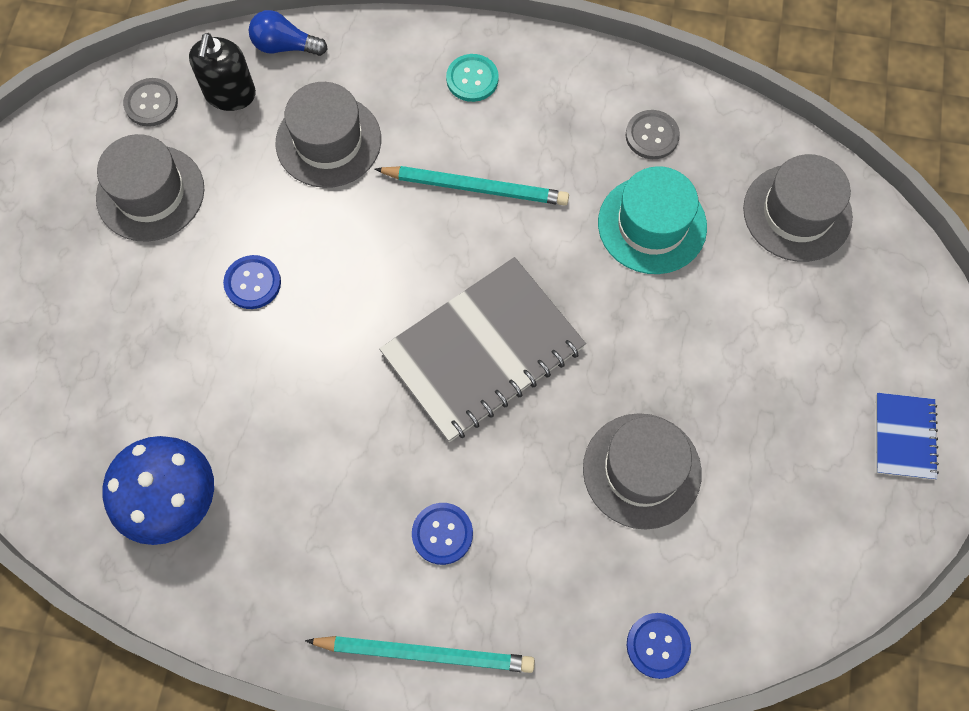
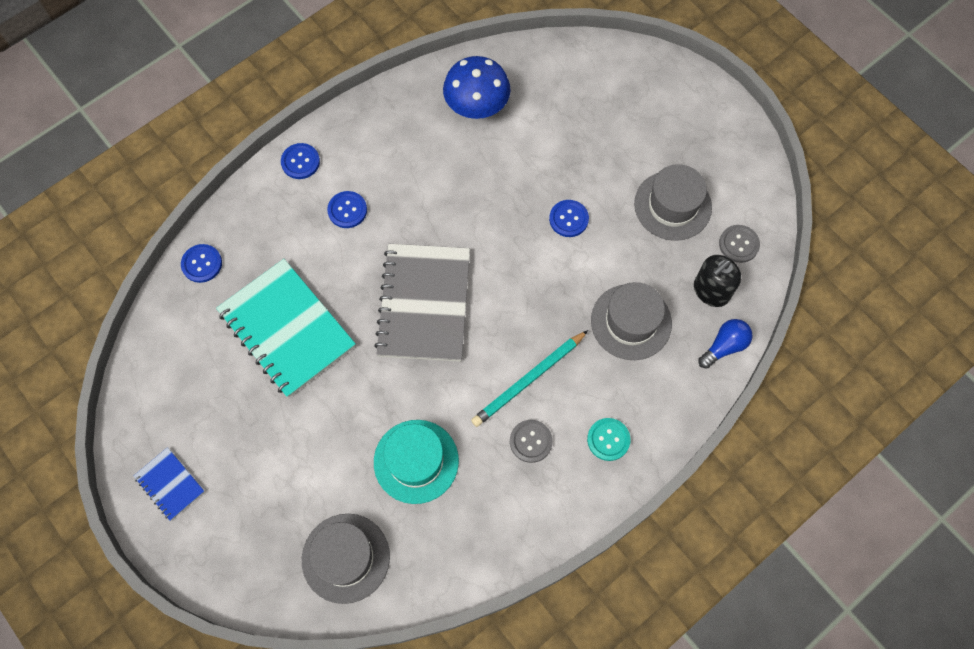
camera: 130 degrees right, 0 degrees up
black soap dispenser [189,33,256,111] -> black soap dispenser turned 90 degrees counterclockwise [694,255,741,307]
turquoise pencil [305,636,535,673] -> blue button [281,143,320,179]
grey hat [583,413,702,529] -> turquoise notebook [216,259,356,398]
grey button [626,110,680,159] -> grey button moved to [510,420,553,463]

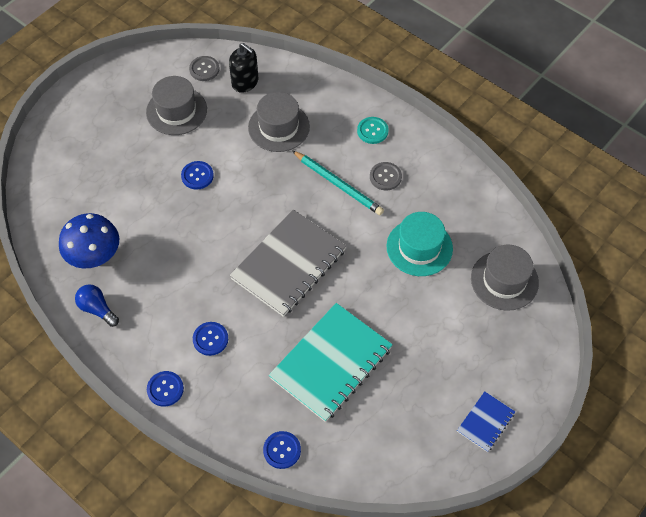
camera: 100 degrees left, 10 degrees down
grey notebook [374,244,470,362] -> grey notebook turned 45 degrees counterclockwise [229,209,346,317]
blue light bulb [698,319,753,369] -> blue light bulb moved to [75,284,119,327]

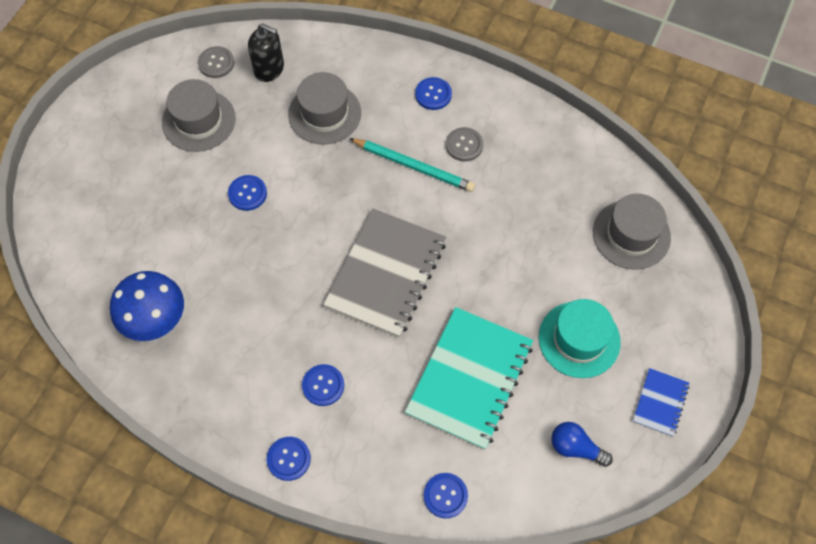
camera: 15 degrees left, 5 degrees up
blue light bulb [75,284,119,327] -> blue light bulb moved to [551,422,613,467]
turquoise button [357,117,389,144] -> blue button [415,77,452,110]
turquoise hat [386,212,453,276] -> turquoise hat moved to [539,299,621,378]

